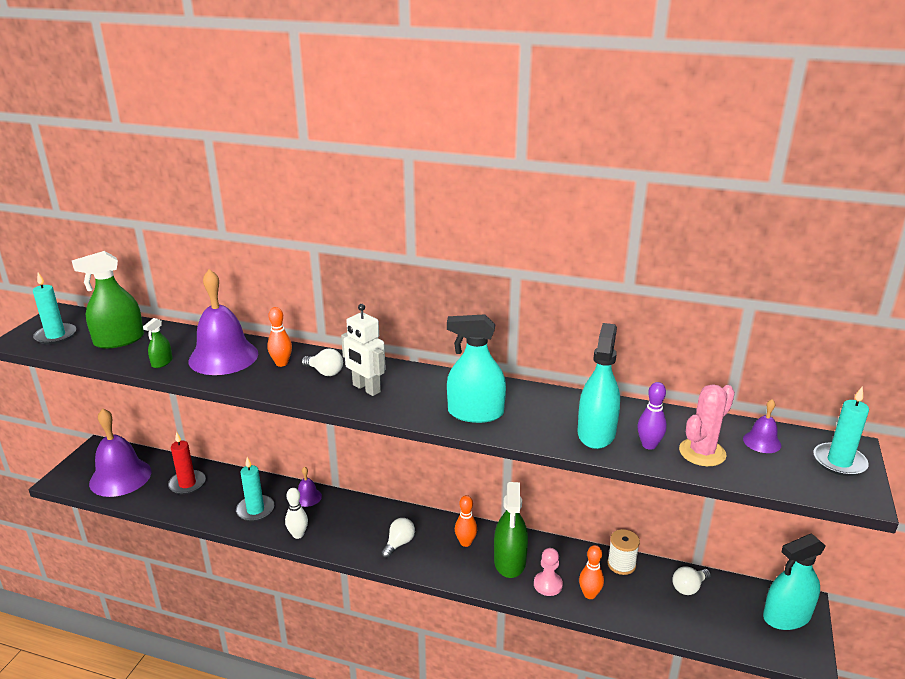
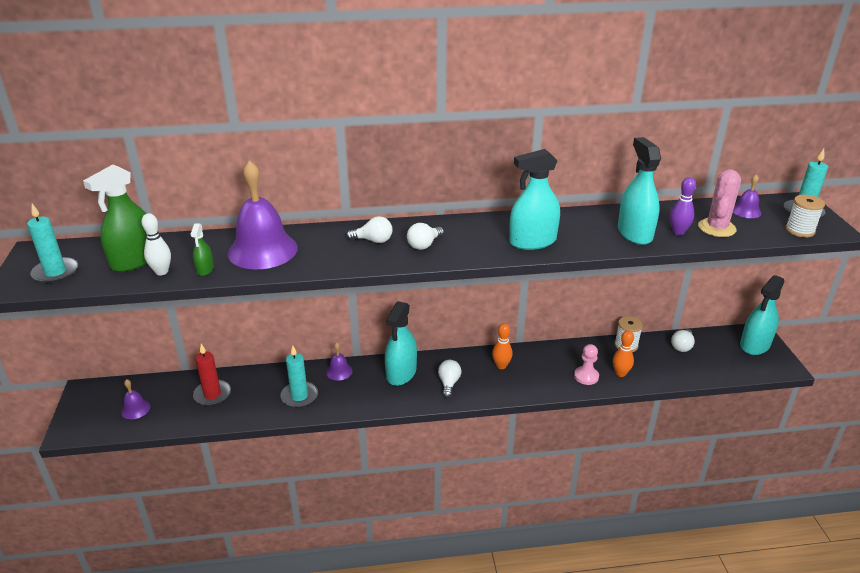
camera: 25 degrees left, 5 degrees up
purple bell [89,408,151,497] -> purple bell [121,379,150,419], size x0.45
orange bowling pin [268,307,292,367] -> none
white bowling pin [285,488,308,539] -> white bowling pin moved to [141,213,171,276]
white robot [341,304,386,396] -> white light bulb [407,223,444,250]
green spray bottle [494,482,528,578] -> none
none -> turquoise spray bottle [385,301,417,386]
none -> white spool [785,195,825,238]

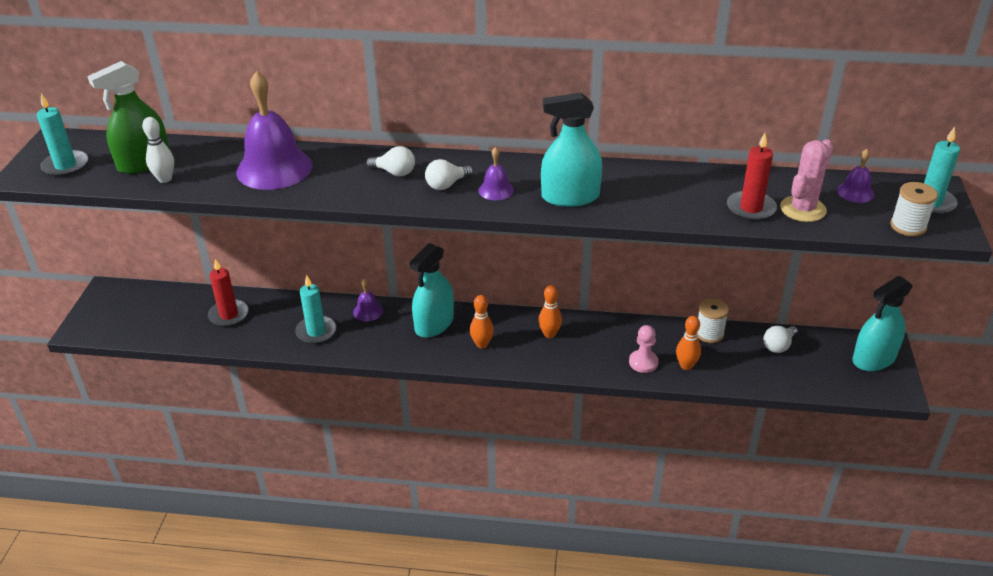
camera: 15 degrees right, 5 degrees up
purple bell [121,379,150,419] -> purple bell moved to [479,147,514,200]
green spray bottle [191,224,214,276] -> none
white light bulb [438,360,461,398] -> orange bowling pin [470,295,494,348]
turquoise spray bottle [618,137,661,245] -> none
purple bowling pin [670,177,696,235] -> red candle [727,133,777,221]

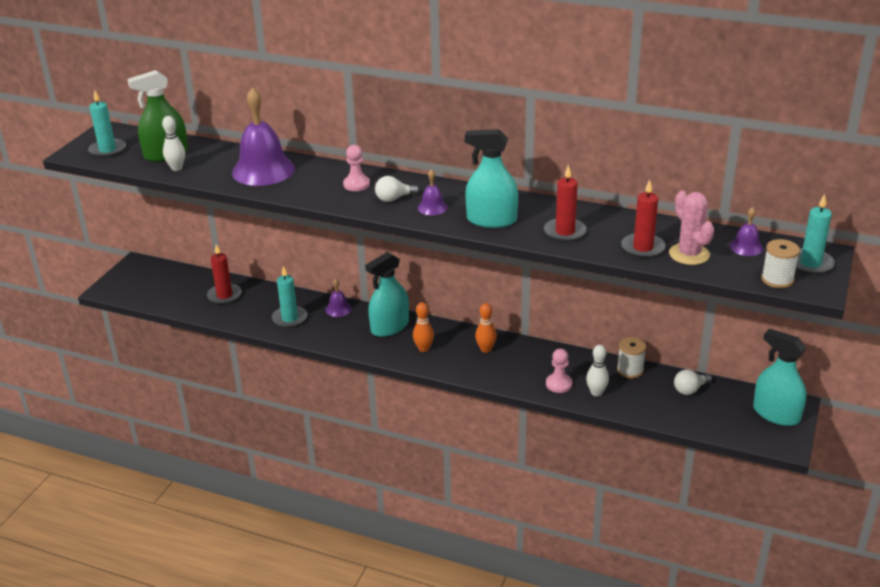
camera: 15 degrees right, 5 degrees down
white light bulb [366,146,415,176] -> pink pawn [343,145,370,191]
orange bowling pin [676,316,701,370] -> white bowling pin [586,345,609,396]
pink cactus [780,139,833,222] -> pink cactus turned 75 degrees counterclockwise [669,191,714,265]
turquoise spray bottle [852,276,912,371] -> turquoise spray bottle turned 60 degrees clockwise [753,329,806,426]
none -> red candle [544,165,587,242]

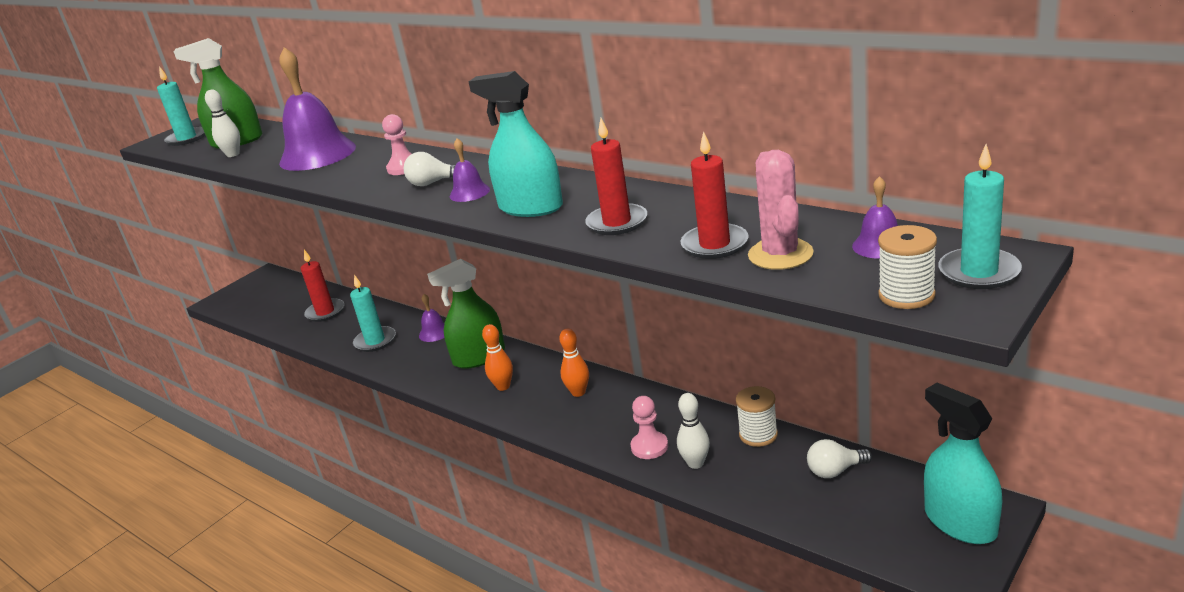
camera: 20 degrees right, 5 degrees down
turquoise spray bottle [365,252,409,337] -> green spray bottle [427,259,505,369]

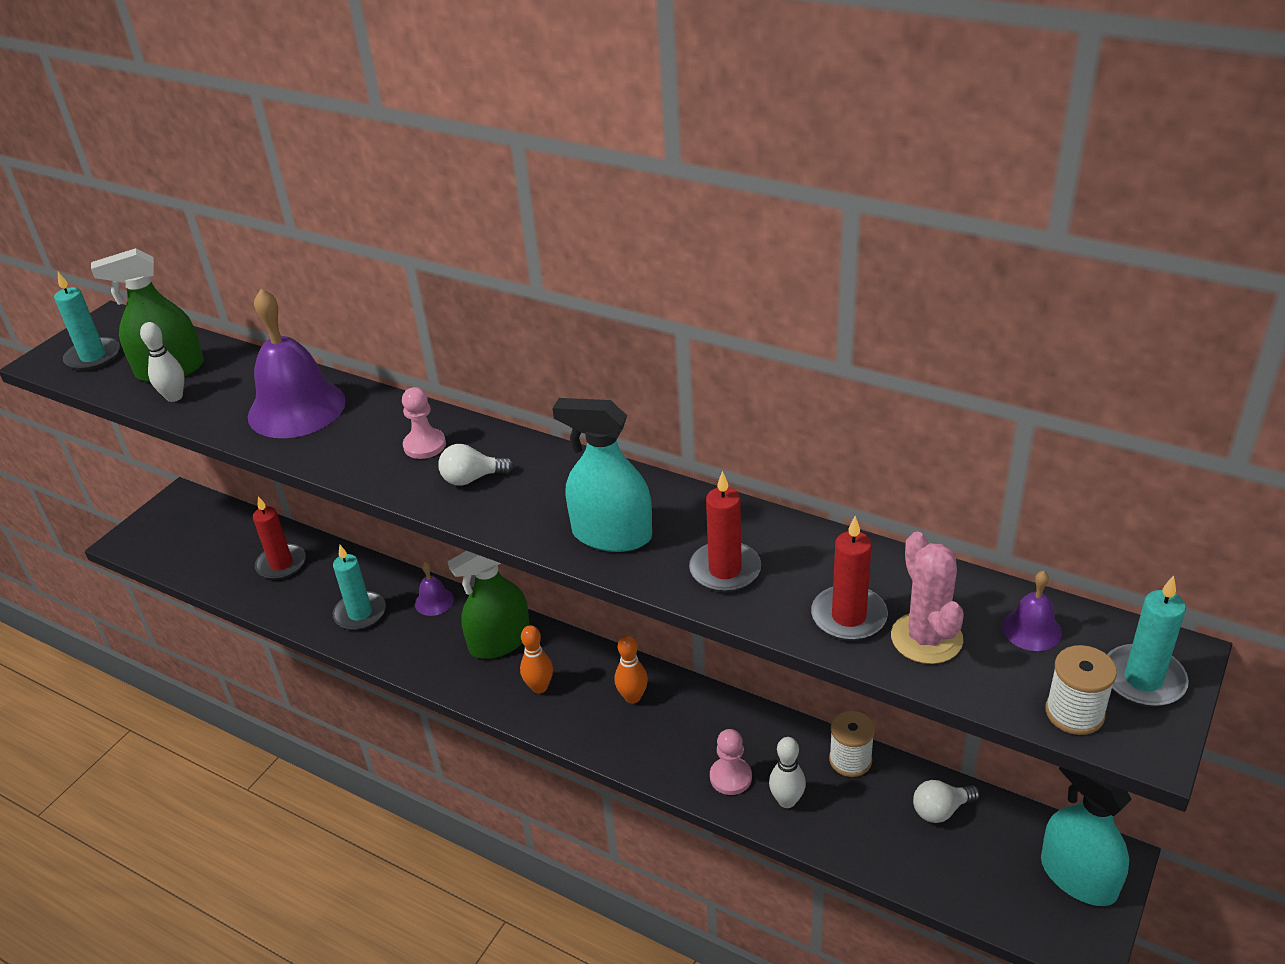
camera: 10 degrees left, 10 degrees up
purple bell [450,138,490,202] -> none

